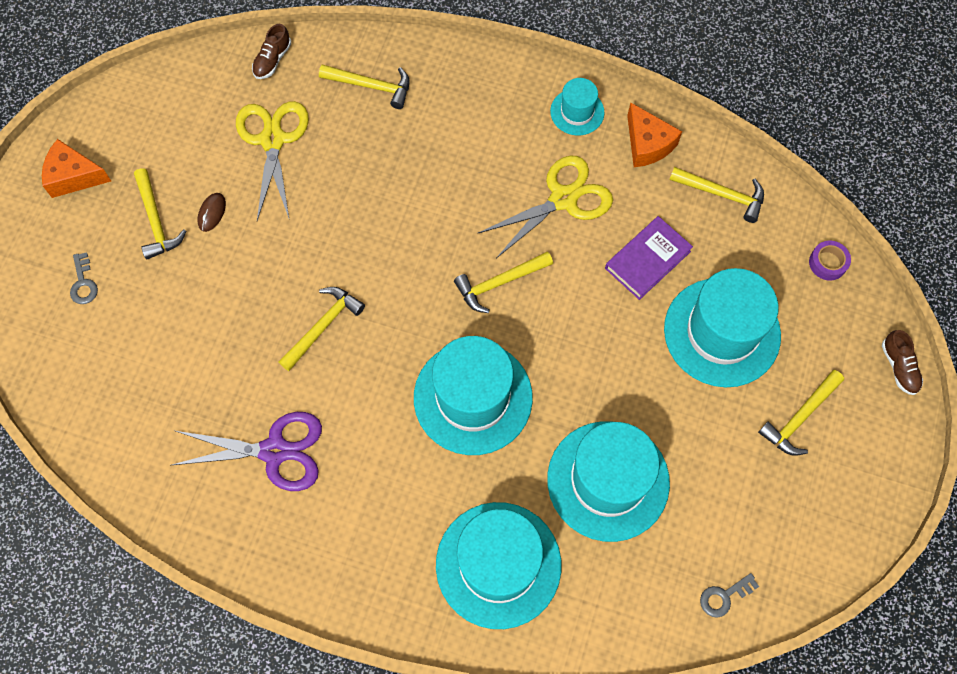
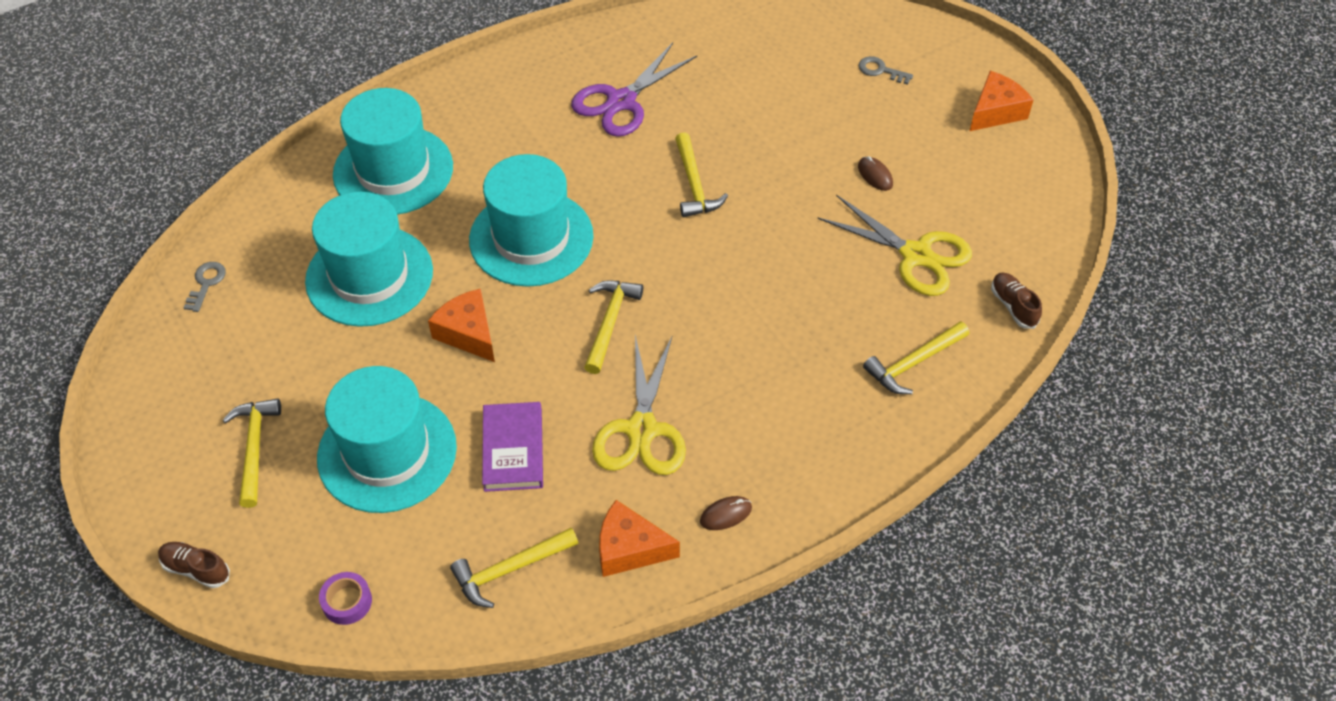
camera: 130 degrees right, 15 degrees down
yellow hammer [134,168,186,260] -> none
turquoise hat [550,78,605,135] -> brown mouse [700,496,752,530]
none -> orange cheese [428,289,495,362]

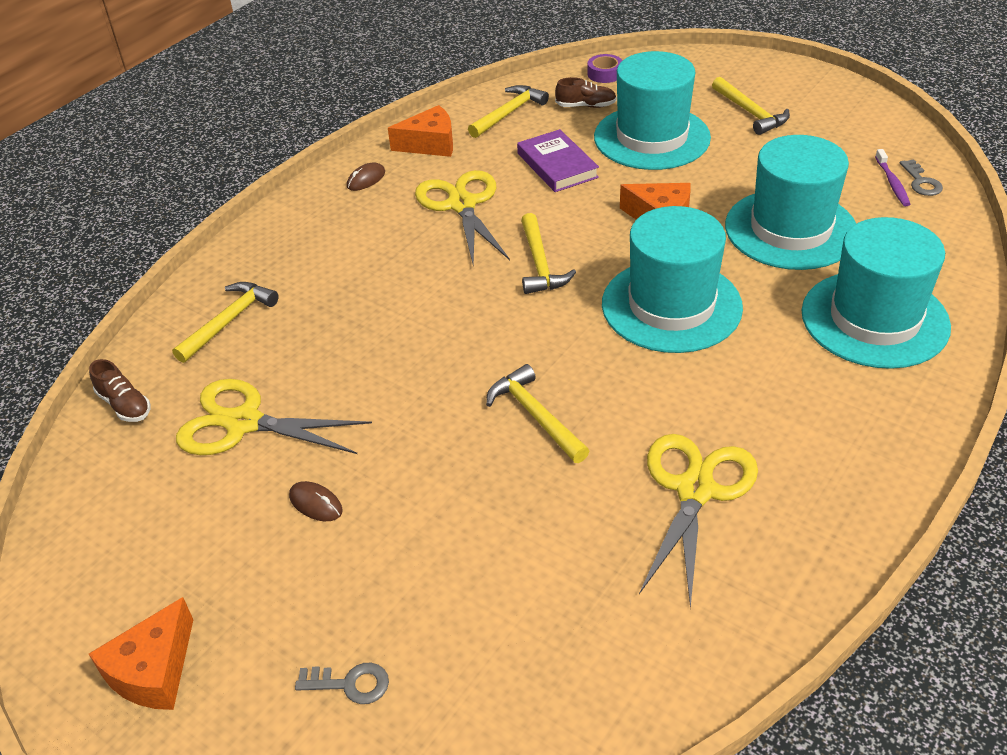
camera: 160 degrees right, 10 degrees down
brown shoe [158,542,230,588] -> brown shoe moved to [555,77,617,108]
purple scissors [571,43,697,137] -> yellow scissors [639,434,758,608]
none -> purple toothbrush [875,149,910,206]

